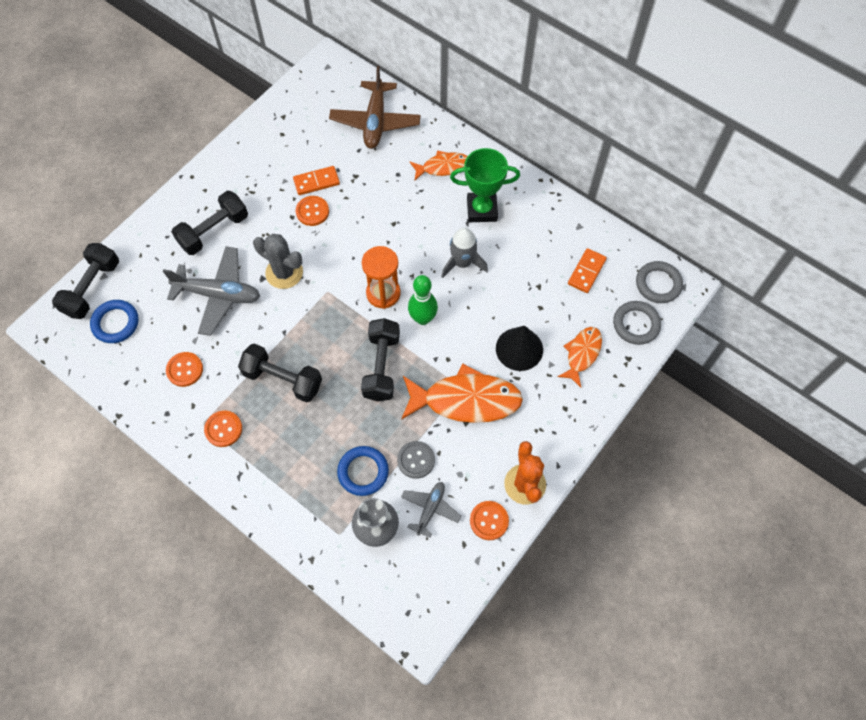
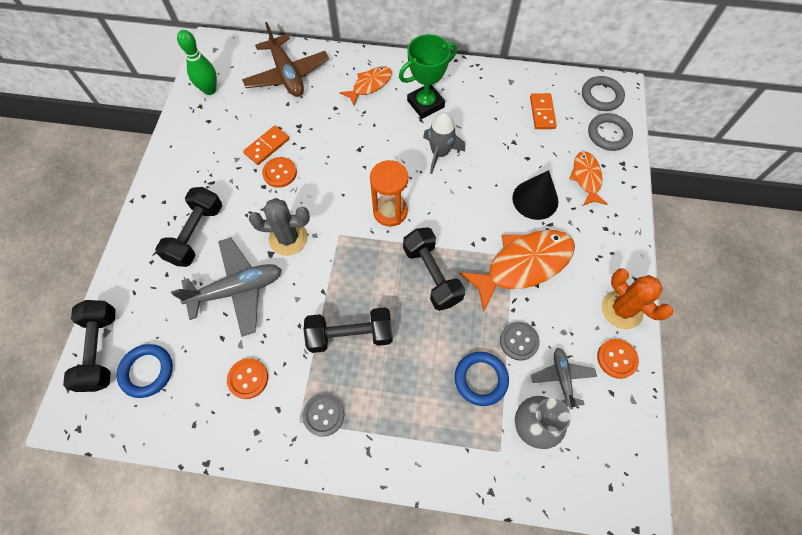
camera: 30 degrees left, 0 degrees up
orange button [204,410,242,447] -> grey button [303,394,344,437]
green bowling pin [408,275,438,325] -> green bowling pin moved to [177,30,217,95]

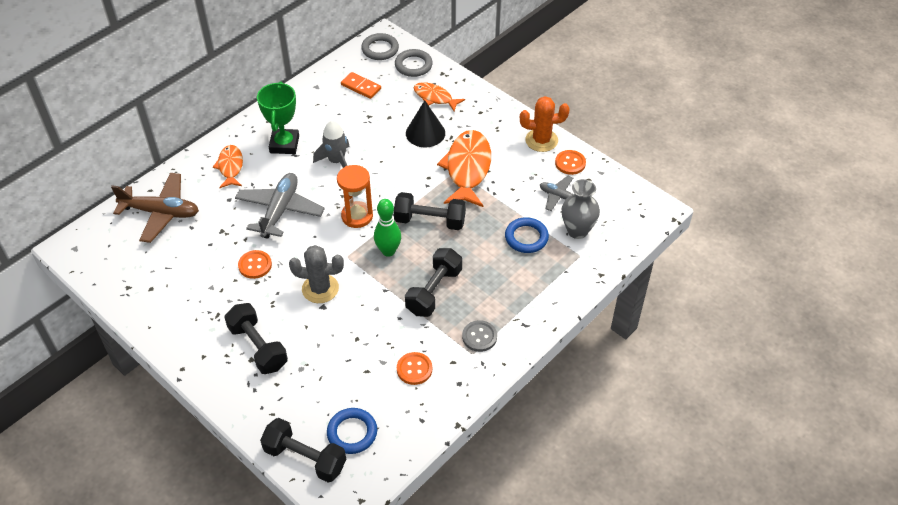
camera: 55 degrees left, 15 degrees down
grey plane [171,237,282,337] -> grey plane moved to [235,173,325,239]
green bowling pin [177,30,217,95] -> green bowling pin moved to [374,199,401,257]
orange domino [243,126,289,165] -> none
grey cactus [249,198,310,256] -> grey cactus turned 60 degrees clockwise [289,245,344,303]
grey button [500,322,540,361] -> none

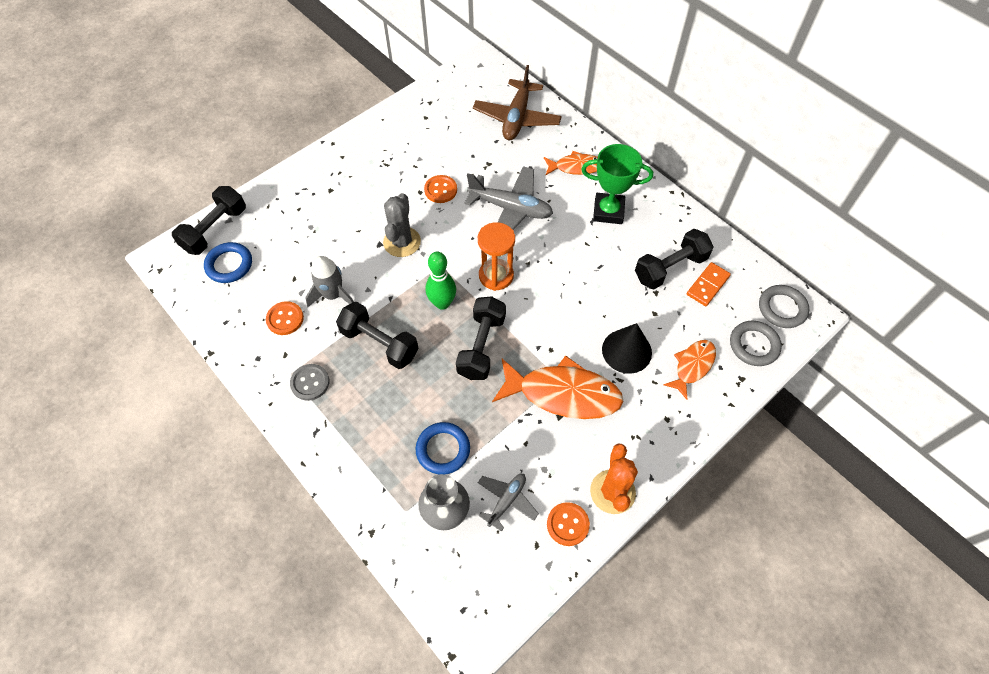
camera: 95 degrees right, 10 degrees up
black dumbbell [224,303,288,374] -> black dumbbell moved to [635,229,713,289]
grey rocket [313,121,350,168] -> grey rocket moved to [305,256,354,307]

